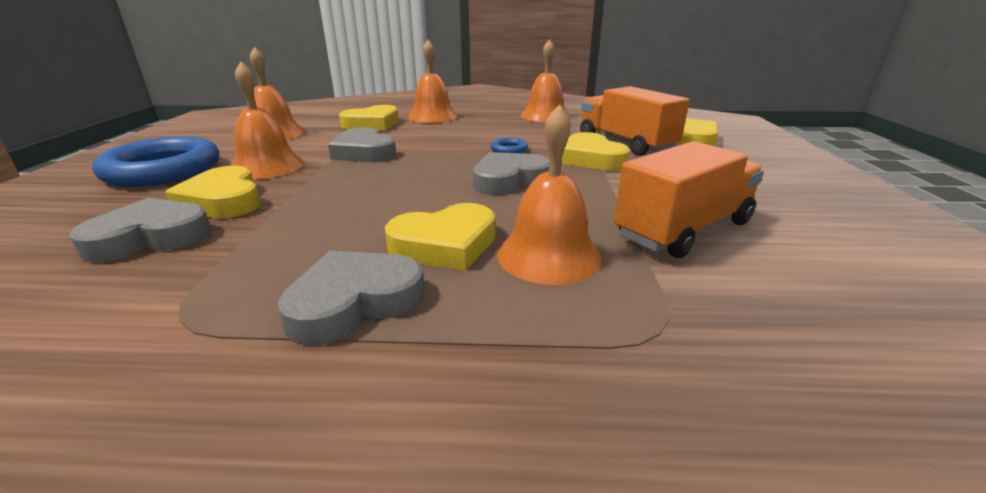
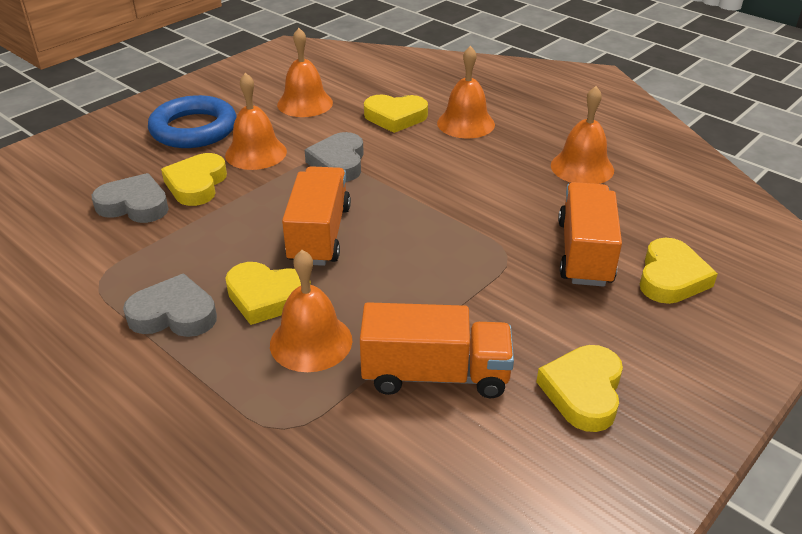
camera: 40 degrees right, 10 degrees up
grey heart [473,152,550,195] -> none
blue ring [491,138,528,153] -> none
yellow heart [561,132,630,171] -> yellow heart moved to [536,345,623,432]
none -> orange truck [282,166,351,266]

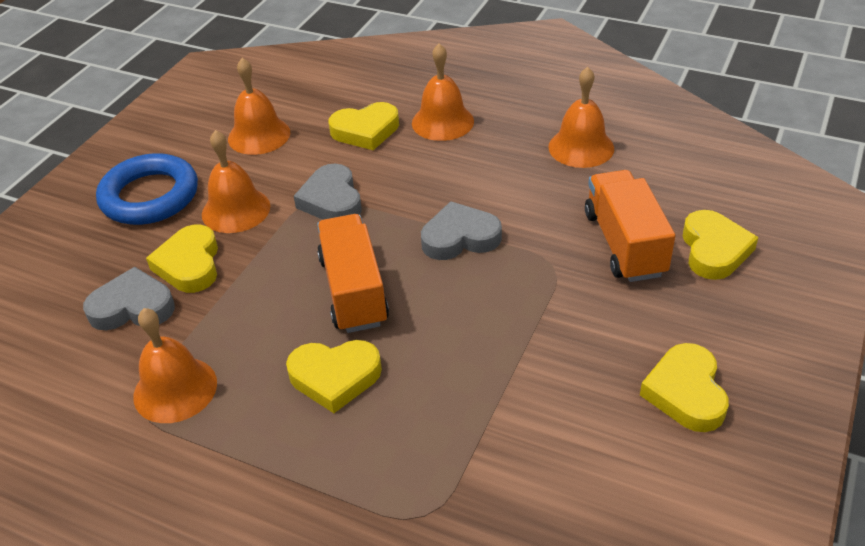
camera: 15 degrees left, 5 degrees up
grey heart [123,273,217,337] -> grey heart moved to [421,201,502,260]
orange bell [270,250,352,372] -> orange bell moved to [133,308,217,423]
orange truck [360,302,514,398] -> none

